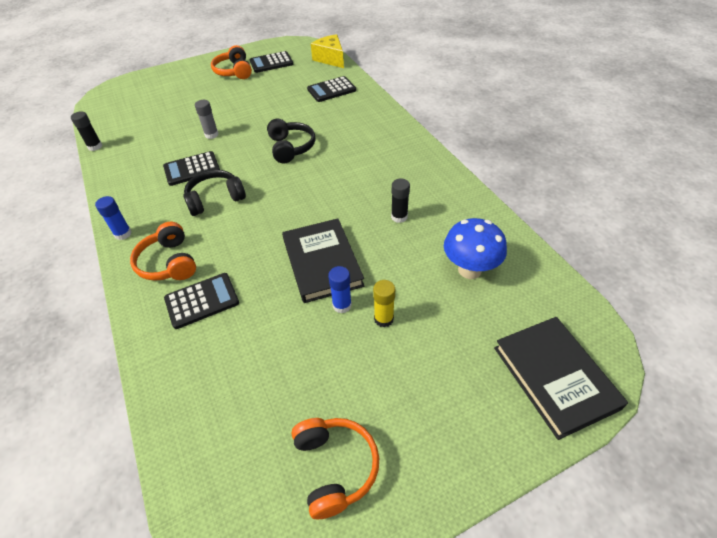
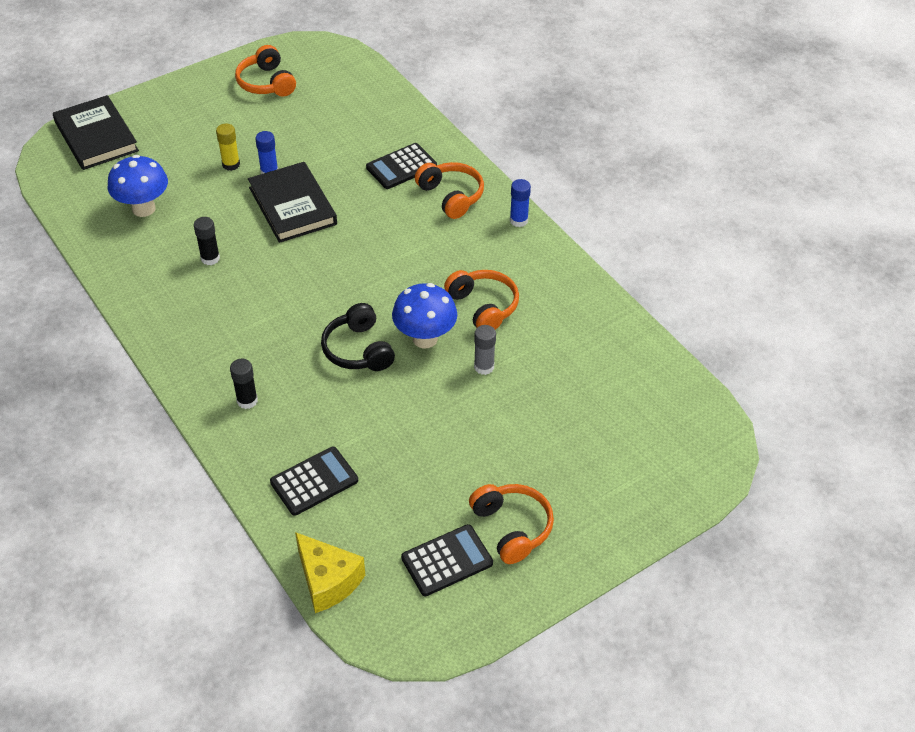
camera: 170 degrees right, 0 degrees up
black glue stick [71,111,102,151] -> black glue stick moved to [230,359,258,409]
black calculator [163,151,220,186] -> orange headphones [444,270,519,330]
black headphones [183,170,246,216] -> none
none -> blue mushroom [392,283,457,348]

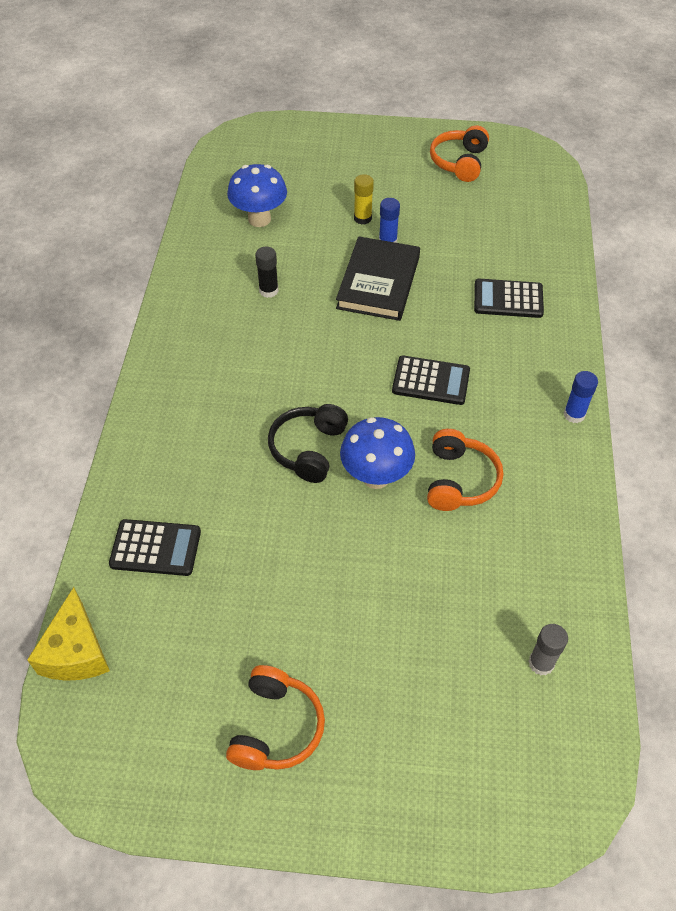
camera: 40 degrees right, 5 degrees up
black book [53,95,139,170] -> none
black glue stick [230,359,258,409] -> none
black calculator [401,524,493,596] -> black calculator moved to [392,356,470,405]
orange headphones [415,162,484,219] -> none
grey glue stick [474,325,496,375] -> grey glue stick moved to [528,624,568,675]

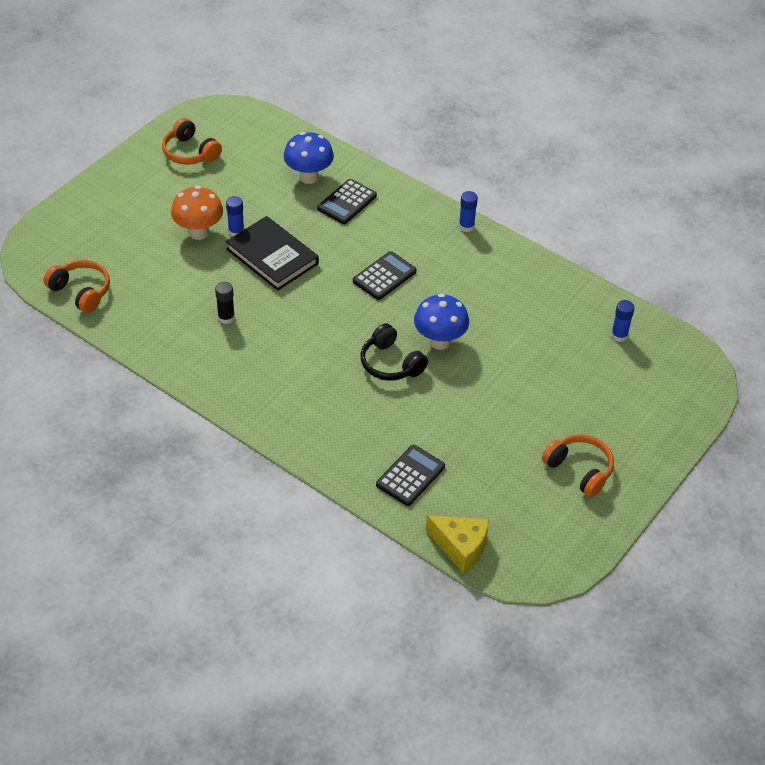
camera: 60 degrees left, 5 degrees down
blue mushroom [227,164,287,227] -> blue mushroom moved to [284,132,334,184]
yellow glue stick [354,174,374,225] -> orange mushroom [171,186,223,240]
orange headphones [427,429,503,511] -> orange headphones moved to [44,260,110,313]
grey glue stick [528,624,568,675] -> blue glue stick [611,300,635,342]

